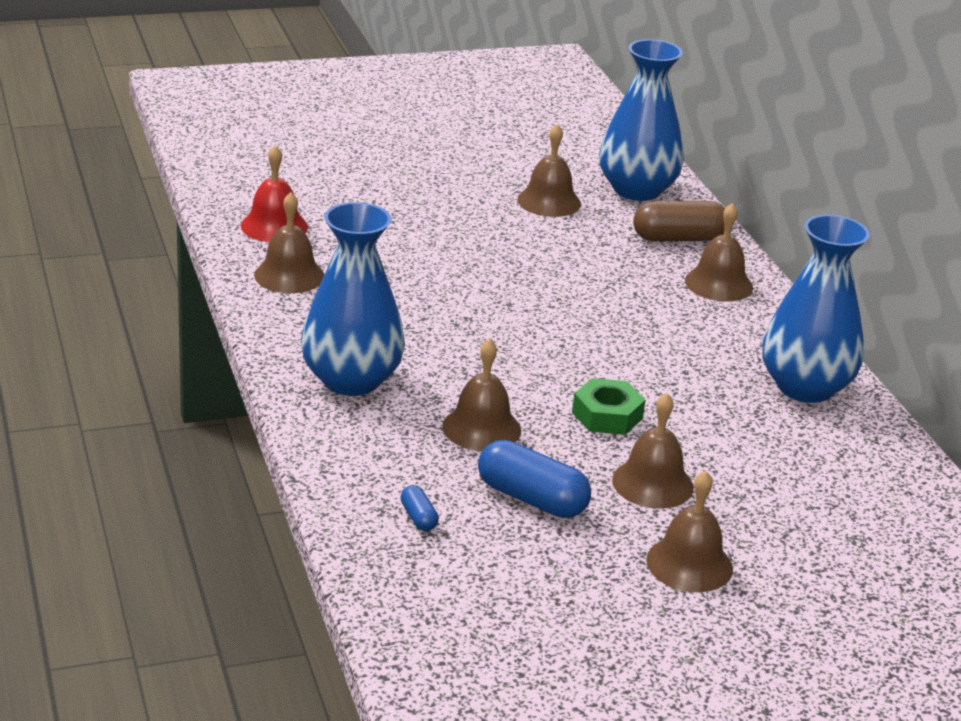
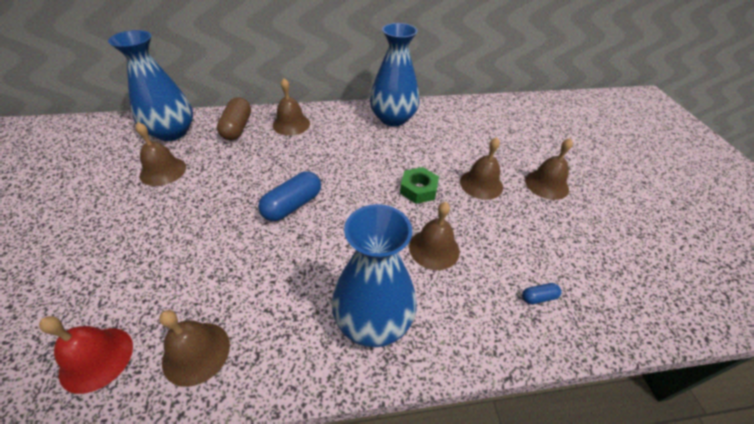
camera: 80 degrees left, 15 degrees up
blue capsule [478,440,591,518] -> blue capsule moved to [258,171,321,221]

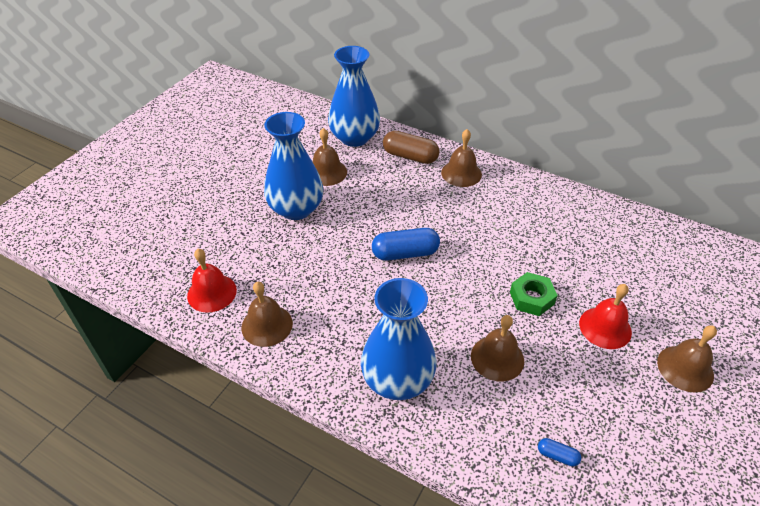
camera: 40 degrees right, 0 degrees up
brown capsule [217,97,251,141] -> brown capsule turned 75 degrees clockwise [383,131,439,164]
blue vase [370,23,419,126] -> blue vase moved to [264,112,323,220]
brown bell [460,137,503,200] -> red bell [579,284,632,349]

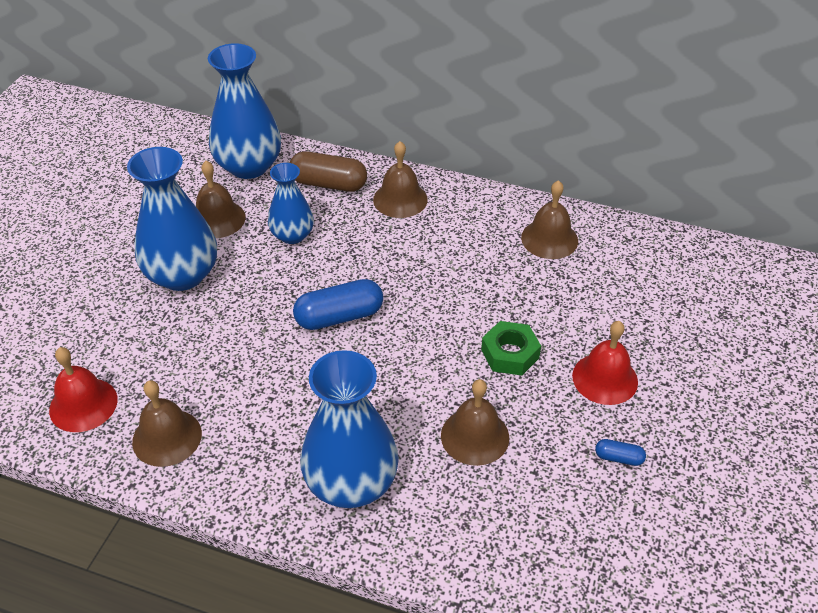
camera: 10 degrees left, 0 degrees up
blue capsule [538,438,581,467] -> blue capsule moved to [595,439,646,466]
brown bell [657,325,717,392] -> brown bell moved to [521,180,578,259]
none -> blue vase [268,163,314,244]

